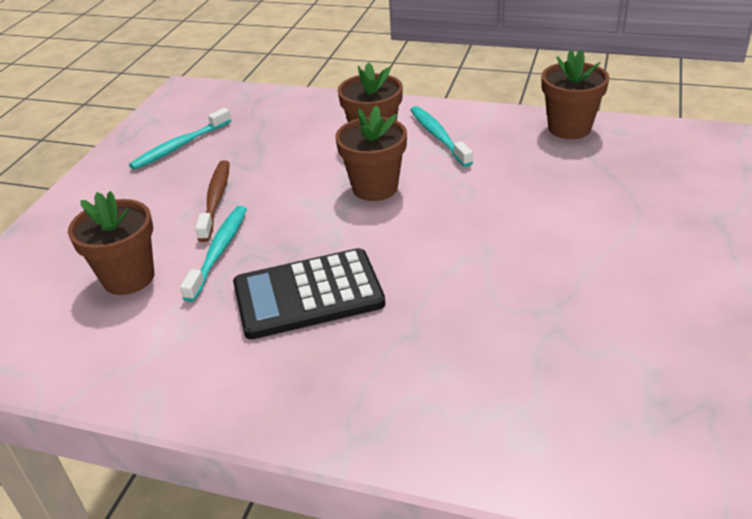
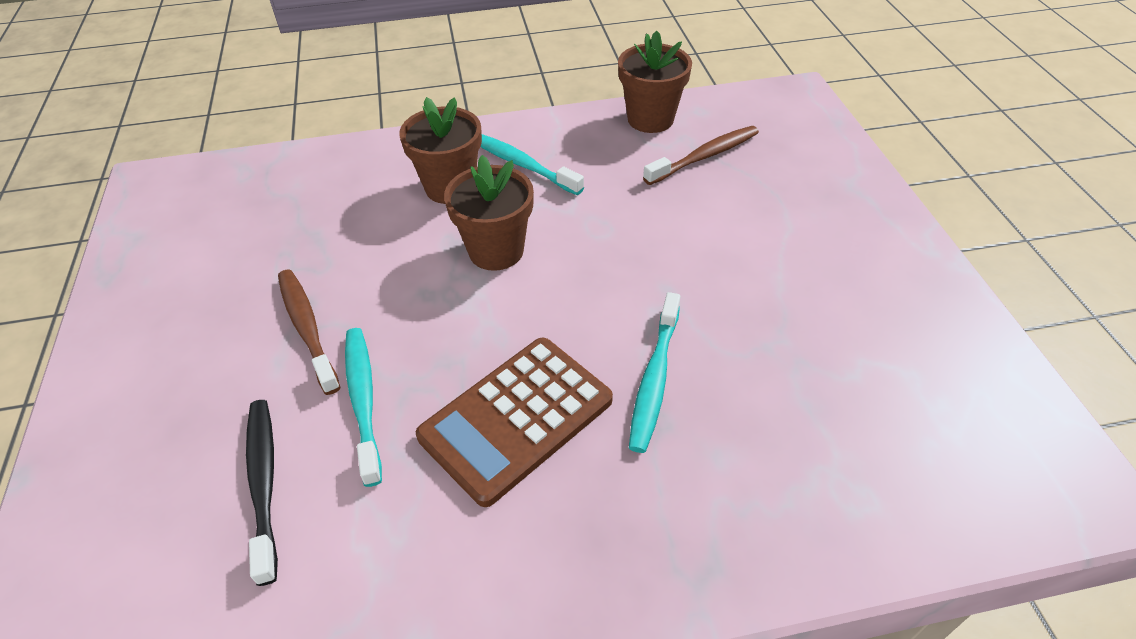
camera: 30 degrees left, 10 degrees up
brown flower pot [68,191,154,295] -> black toothbrush [246,400,278,586]
turquoise toothbrush [129,108,232,170] -> turquoise toothbrush moved to [629,292,681,453]
black calculator [233,248,386,339] -> brown calculator [416,337,613,507]
none -> brown toothbrush [643,126,759,185]

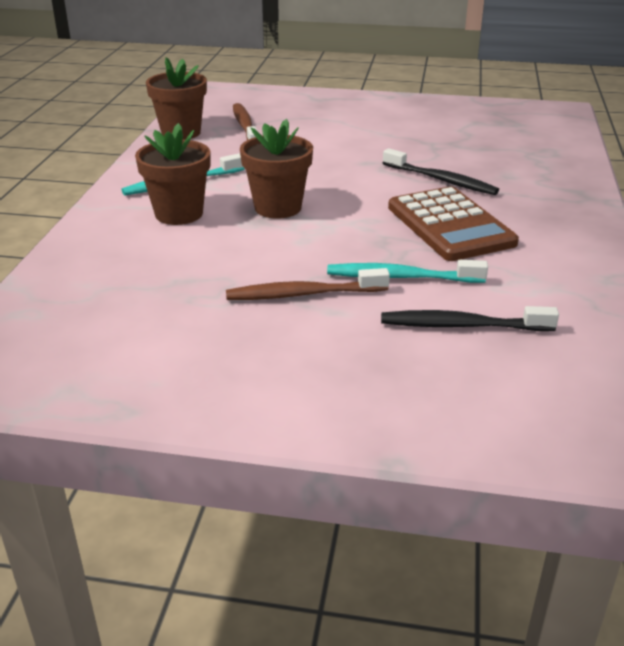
camera: 70 degrees left, 15 degrees down
turquoise toothbrush [629,292,681,453] -> black toothbrush [383,148,499,195]

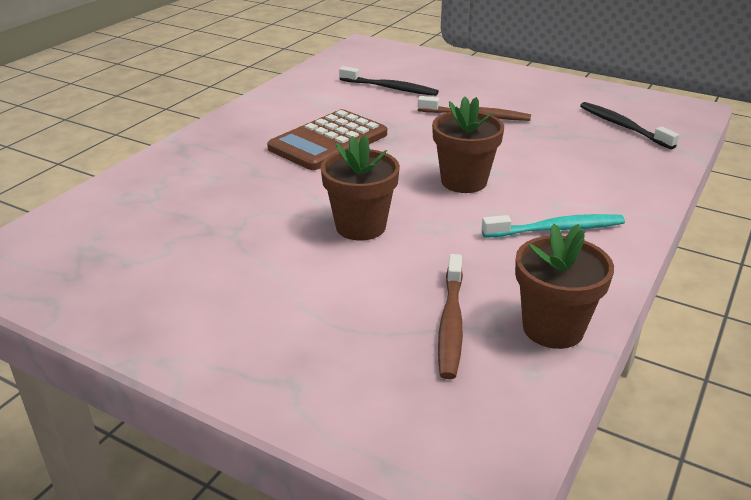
camera: 160 degrees left, 0 degrees up
brown flower pot [135,123,211,225] -> brown flower pot moved to [321,135,400,241]
turquoise toothbrush [327,260,488,283] -> none
black toothbrush [383,148,499,195] -> black toothbrush moved to [580,102,679,150]
brown calculator [388,186,519,261] -> brown calculator turned 135 degrees counterclockwise [267,109,387,170]

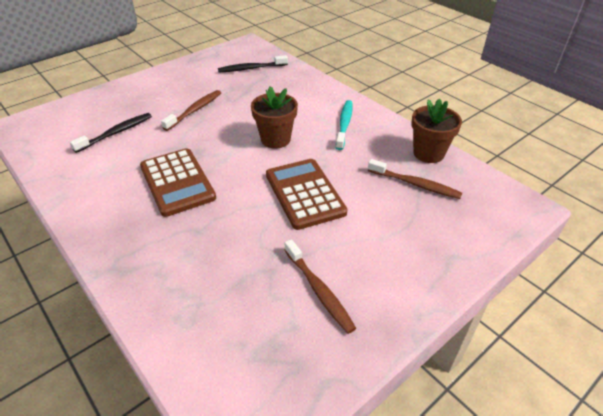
camera: 70 degrees left, 10 degrees up
brown flower pot [321,135,400,241] -> brown calculator [266,159,347,230]
none -> brown toothbrush [285,239,356,334]

